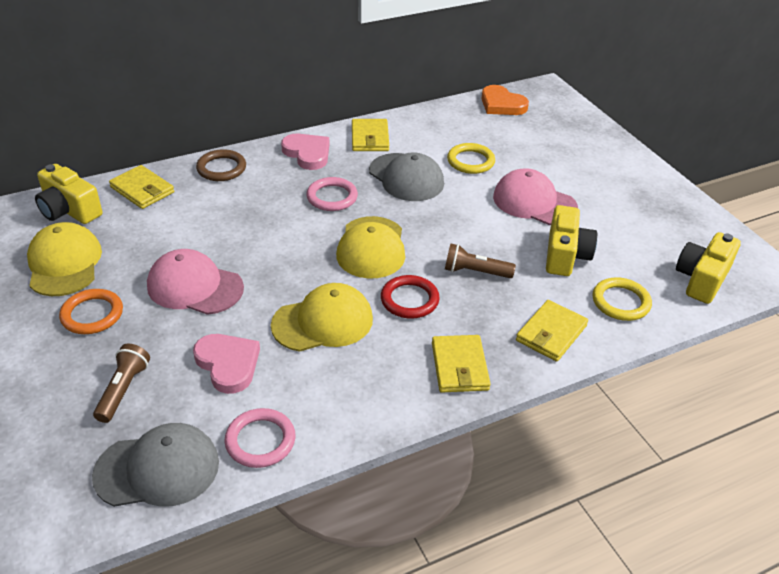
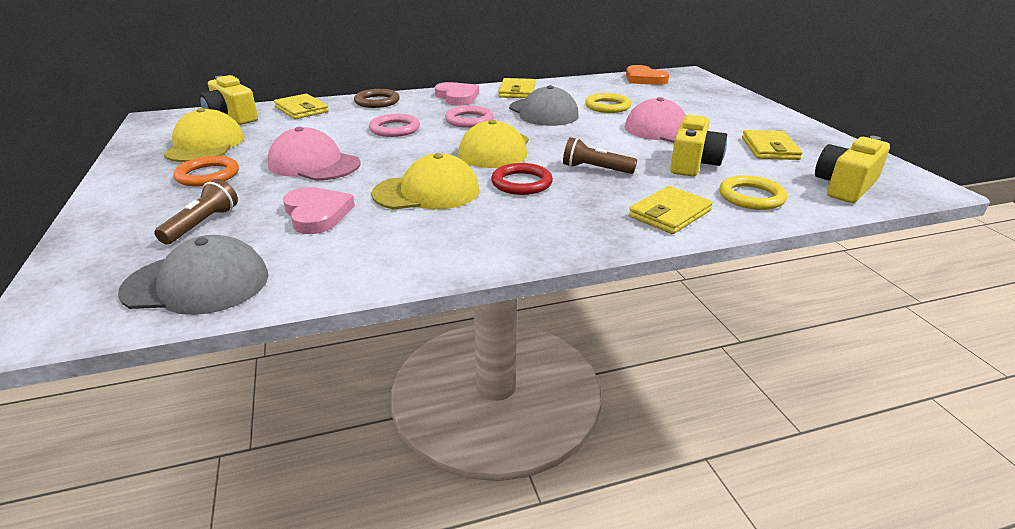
camera: 10 degrees right, 10 degrees down
pink ring [224,408,296,468] -> pink ring moved to [369,114,420,137]
yellow wallet [432,335,491,392] -> yellow wallet moved to [742,130,803,160]

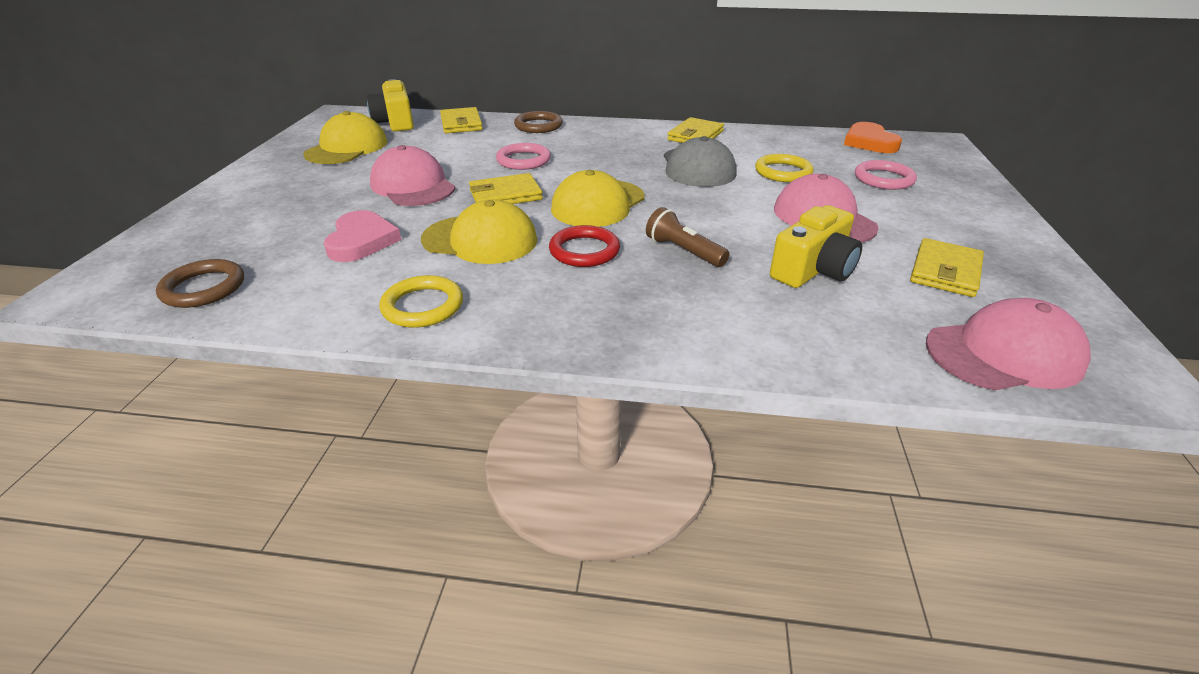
camera: 25 degrees right, 5 degrees up
grey cap [118,235,268,315] -> brown ring [156,259,244,308]
brown flashlight [154,179,238,244] -> none
orange ring [174,156,239,186] -> none
pink heart [435,82,479,106] -> none
pink ring [445,106,494,128] -> pink ring moved to [855,160,917,190]
yellow wallet [629,186,713,234] -> yellow wallet moved to [469,173,543,204]
yellow ring [719,175,787,210] -> yellow ring moved to [379,275,463,328]
yellow camera [815,136,890,203] -> pink cap [926,298,1091,390]

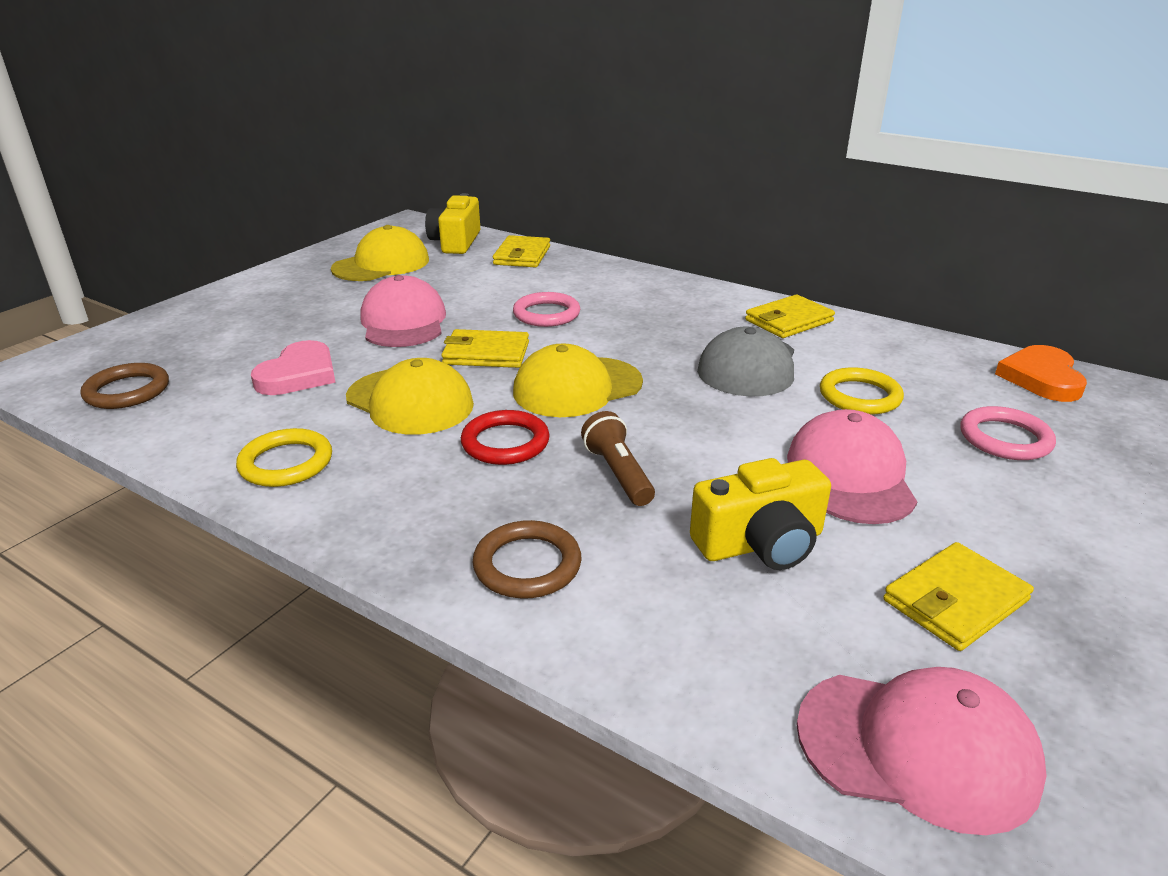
camera: 25 degrees right, 5 degrees down
brown ring [514,111,563,133] -> brown ring moved to [473,520,582,599]

